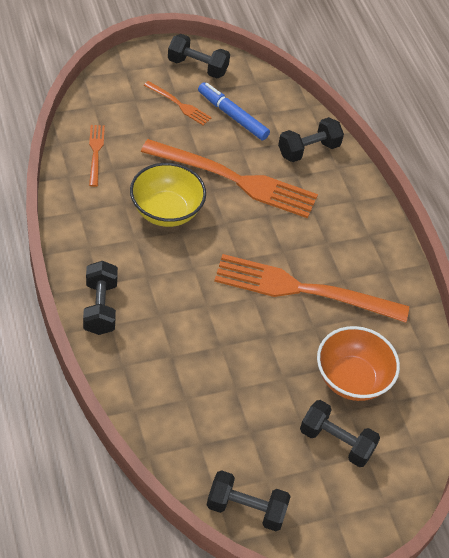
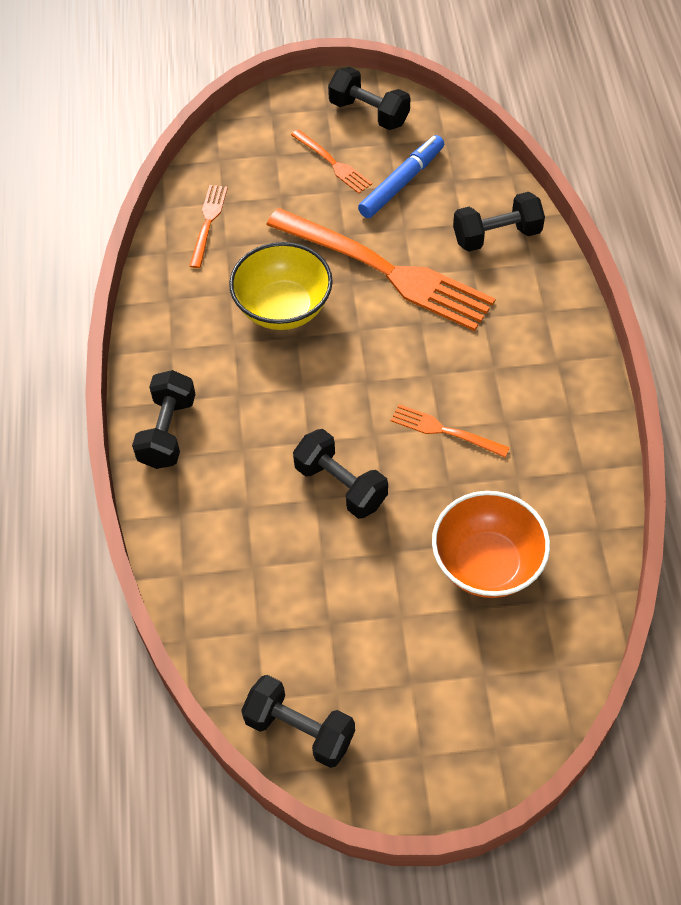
camera: 20 degrees right, 5 degrees up
blue marker [198,82,270,140] -> blue marker turned 75 degrees clockwise [358,135,444,218]
orange fork [214,254,409,323] -> orange fork [391,404,510,457], size x0.45
black dumbbell [300,400,380,467] -> black dumbbell moved to [293,429,388,519]

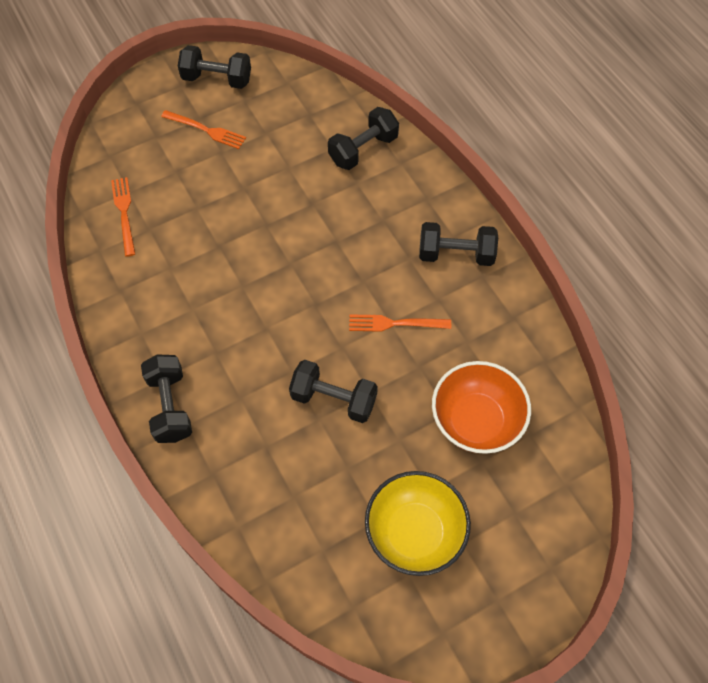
camera: 25 degrees left, 5 degrees up
yellow bowl [229,242,333,330] -> yellow bowl moved to [365,471,471,576]
black dumbbell [241,675,355,768] -> black dumbbell moved to [419,222,498,266]
orange fork [266,208,495,331] -> none
blue marker [358,135,444,218] -> none

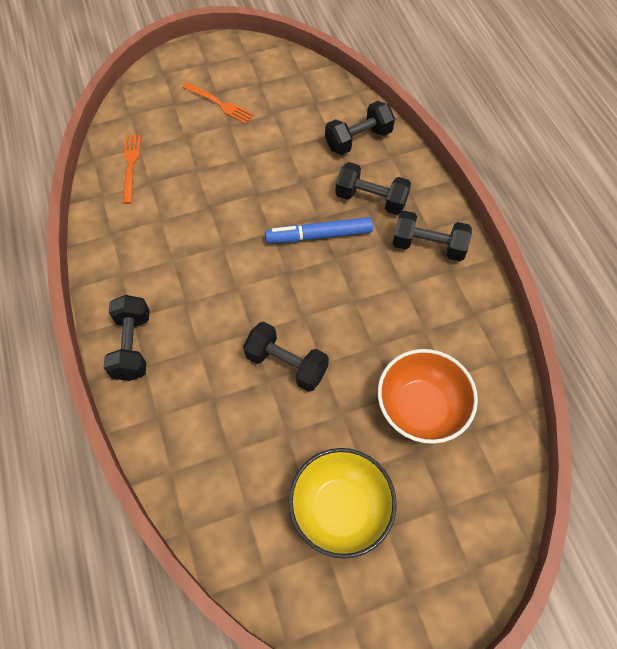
camera: 10 degrees right, 0 degrees up
black dumbbell [178,45,251,89] -> black dumbbell moved to [335,162,411,215]
orange fork [349,314,451,332] -> none
none -> blue marker [265,217,373,243]

